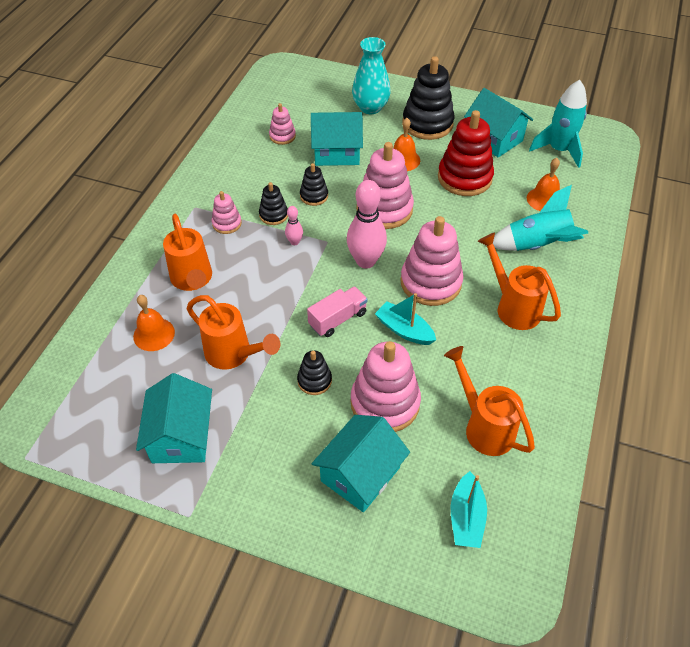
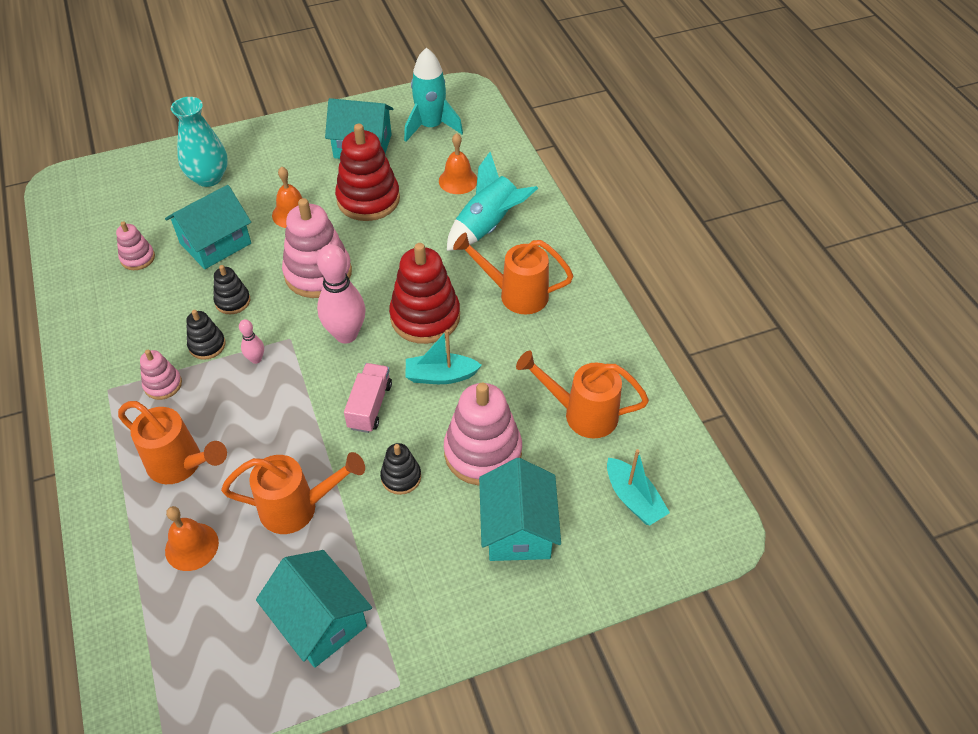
camera: 40 degrees left, 0 degrees up
pink stacking toy [400,216,463,306] -> red stacking toy [389,243,460,344]
black stacking toy [402,56,454,140] -> none

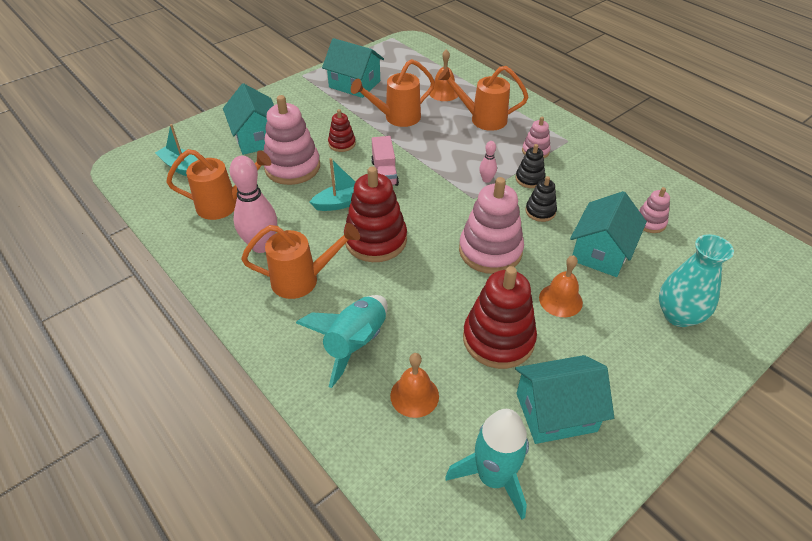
camera: 160 degrees right, 5 degrees down
pink bowling pin [317,244,365,344] -> pink bowling pin moved to [230,156,277,253]
black stacking toy [380,443,421,495] -> red stacking toy [328,109,356,152]

